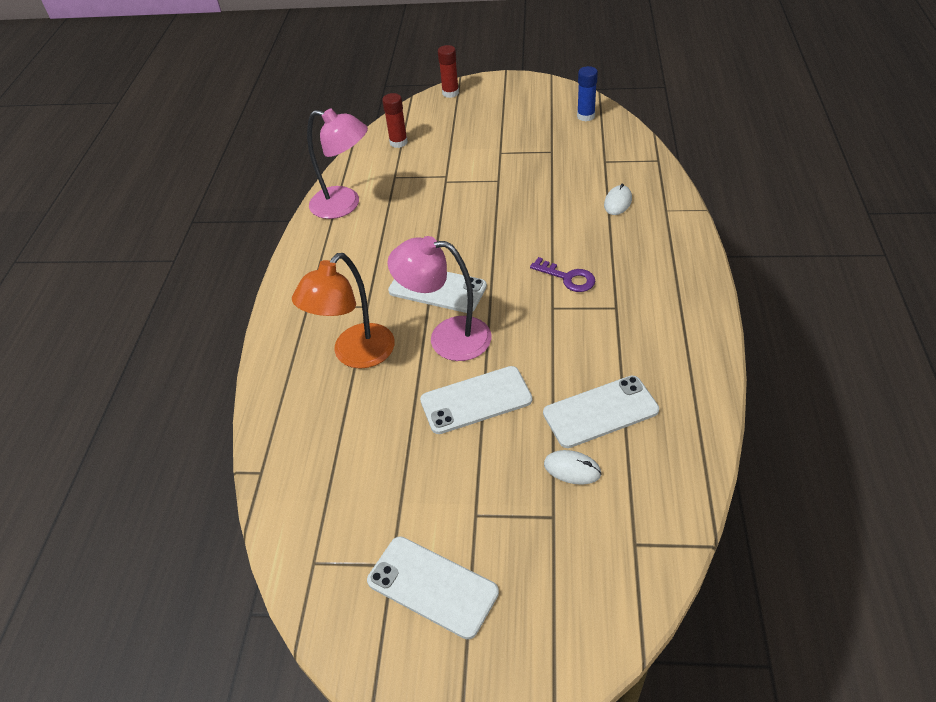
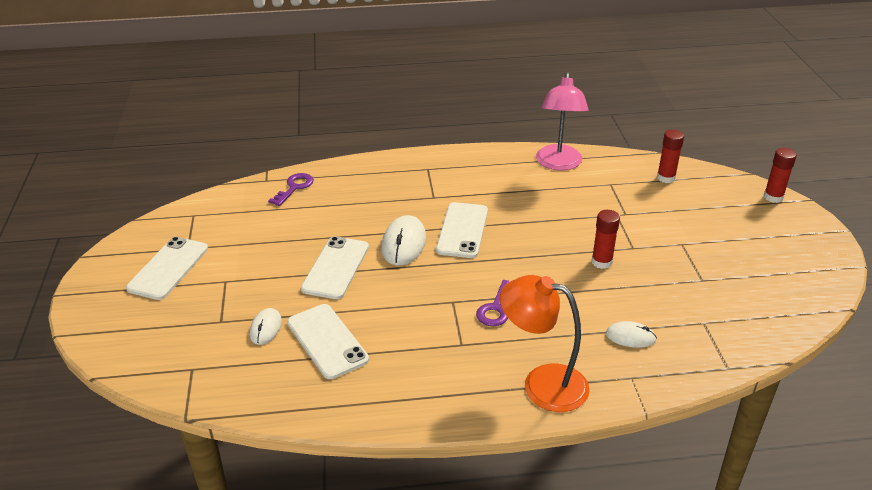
camera: 75 degrees right, 10 degrees down
orange lamp [292,253,395,369] -> orange lamp moved to [500,275,590,412]
pink lamp [387,236,491,361] -> white mouse [381,215,426,266]
white phone [420,366,532,434] -> white phone turned 45 degrees clockwise [301,236,369,299]
blue glue stick [577,66,598,121] -> none
none -> purple key [268,173,314,206]
none -> red glue stick [592,210,620,269]

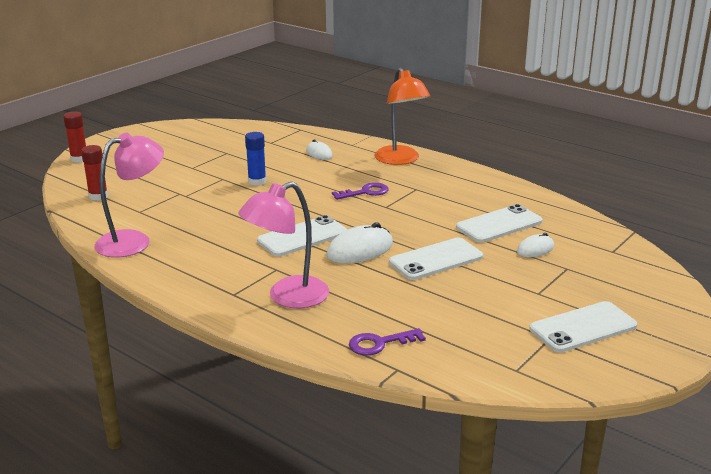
camera: 135 degrees left, 10 degrees down
white phone [287,304,369,379] -> white phone turned 45 degrees clockwise [456,204,543,243]
red glue stick [592,210,620,269] -> blue glue stick [245,132,266,186]
none -> pink lamp [238,182,329,308]

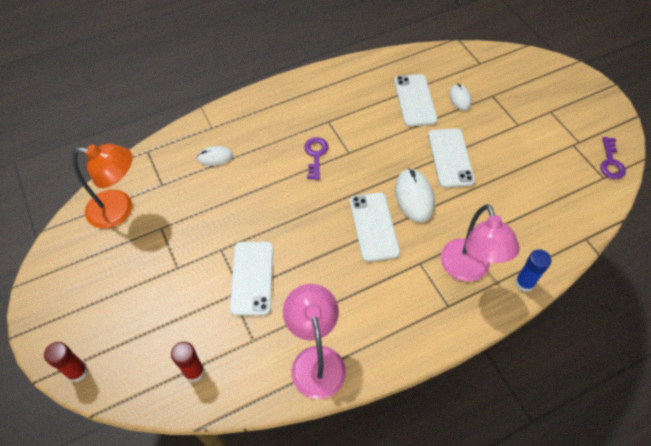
camera: 65 degrees left, 30 degrees up
blue glue stick [245,132,266,186] -> blue glue stick moved to [515,249,551,292]
purple key [349,328,426,356] -> purple key moved to [600,137,626,179]
orange lamp [375,68,430,165] -> orange lamp moved to [72,144,133,229]
white phone [530,301,637,353] -> white phone moved to [230,242,273,316]

